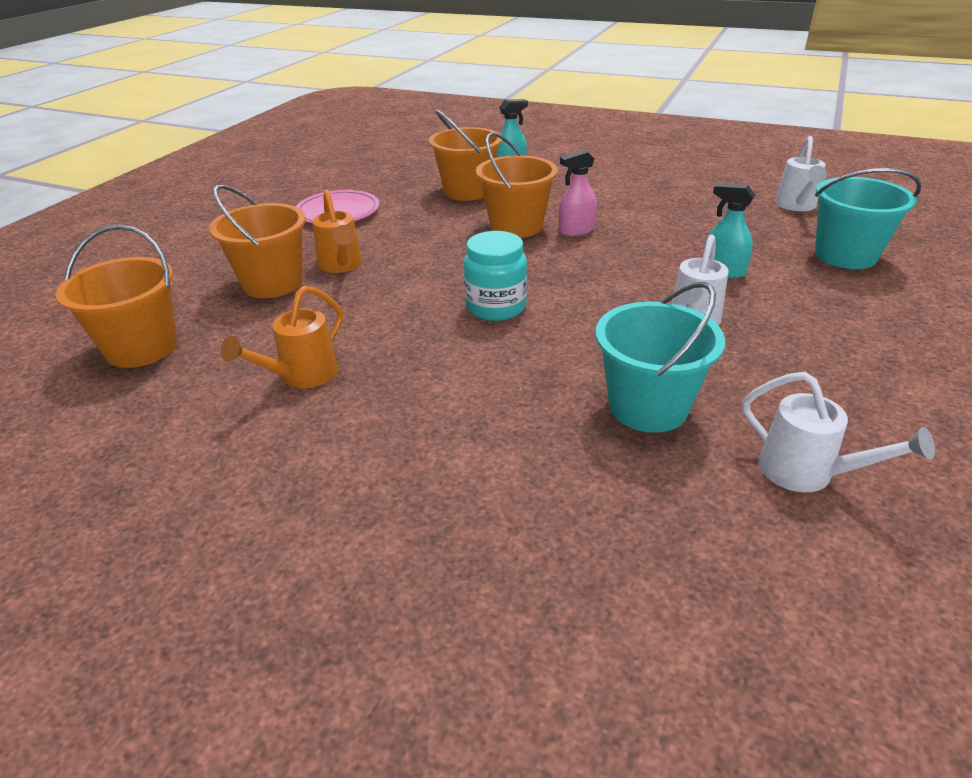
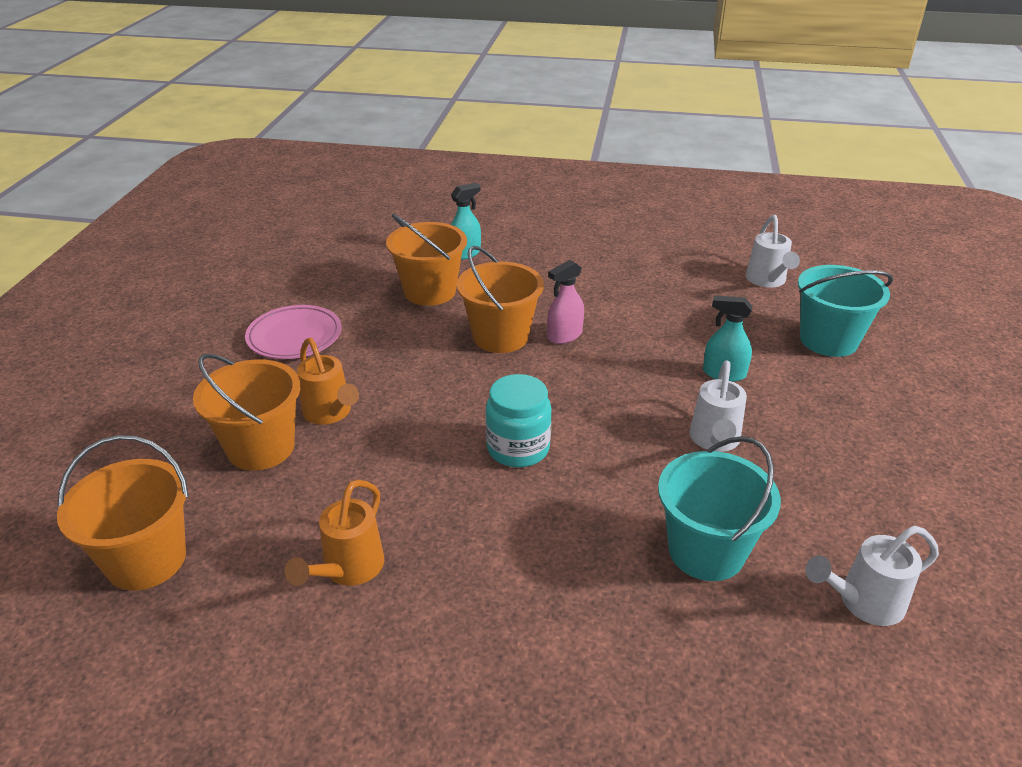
camera: 15 degrees left, 0 degrees up
white watering can [742,372,935,493] -> white watering can turned 135 degrees clockwise [805,526,939,626]

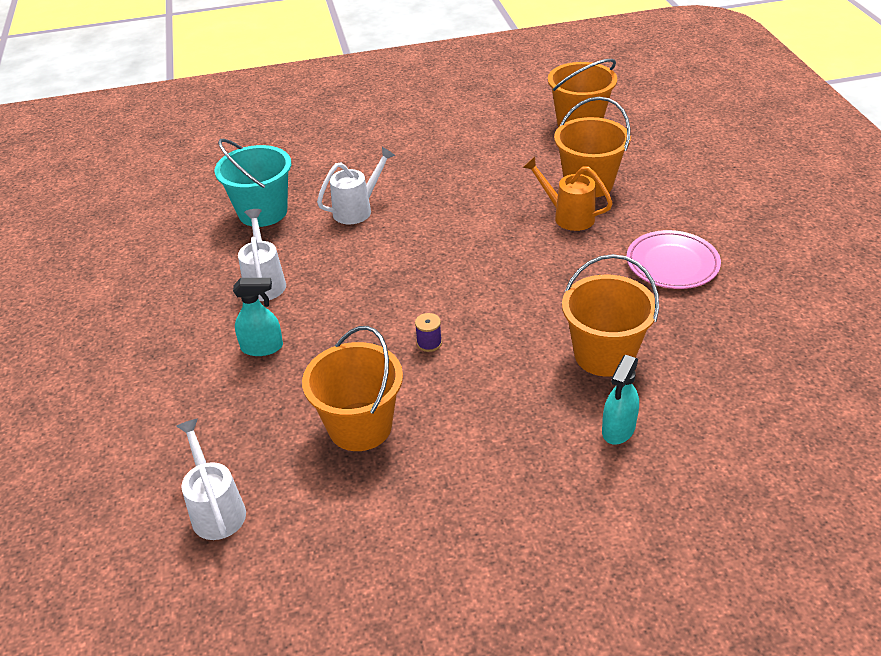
camera: 160 degrees right, 5 degrees up
orange watering can [285,480,384,586] -> none
orange bucket [457,246,544,353] -> orange bucket moved to [302,326,403,451]
turquoise jar [486,374,552,468] -> none
pink spray bottle [547,260,584,344] -> purple spool [415,313,442,352]
turquoise bucket [798,265,893,357] -> none
white watering can [805,526,939,626] -> white watering can moved to [317,147,395,224]

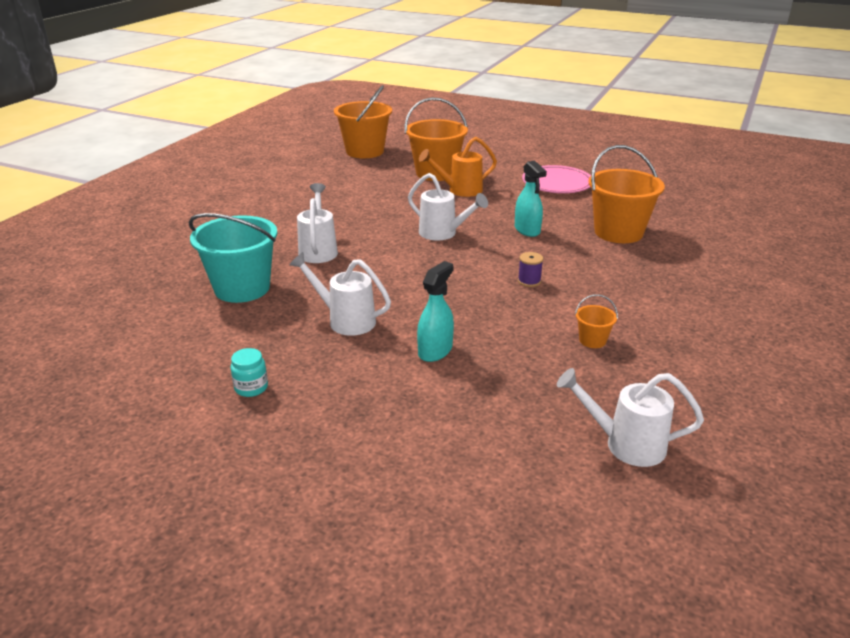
camera: 55 degrees left, 10 degrees down
orange bucket [302,326,403,451] -> orange bucket [575,294,618,348], size x0.44
turquoise spray bottle [602,355,639,445] -> turquoise spray bottle moved to [515,160,547,237]
none -> turquoise jar [230,348,268,397]
none -> white watering can [408,173,488,240]

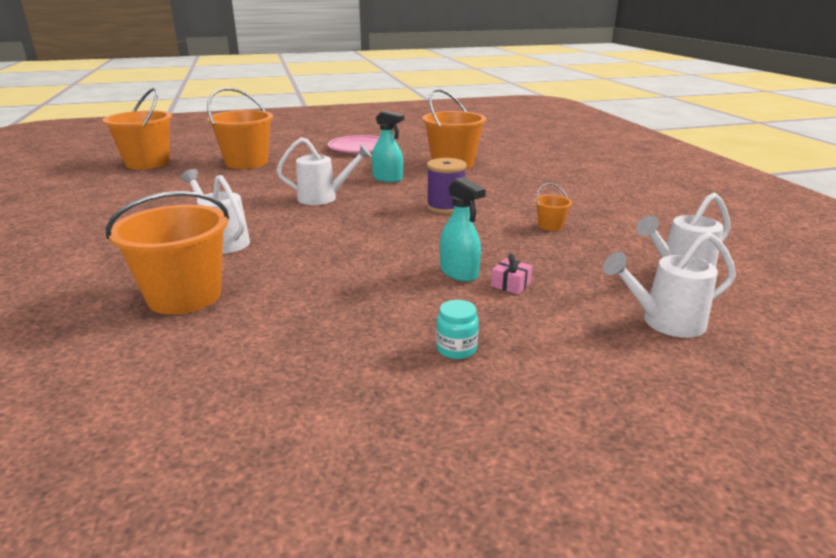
camera: 40 degrees left, 5 degrees down
turquoise bucket [189,213,277,303] -> orange bucket [106,191,229,315]
turquoise jar [230,348,268,397] -> turquoise jar moved to [436,300,479,359]
white watering can [289,252,391,336] -> white watering can moved to [603,232,736,338]
turquoise spray bottle [417,261,454,362] -> turquoise spray bottle turned 150 degrees clockwise [440,177,486,282]
orange watering can [419,137,497,197] -> none
purple spool [518,252,543,287] -> purple spool [426,158,467,214], size x1.76
none -> pink gift [491,254,533,294]

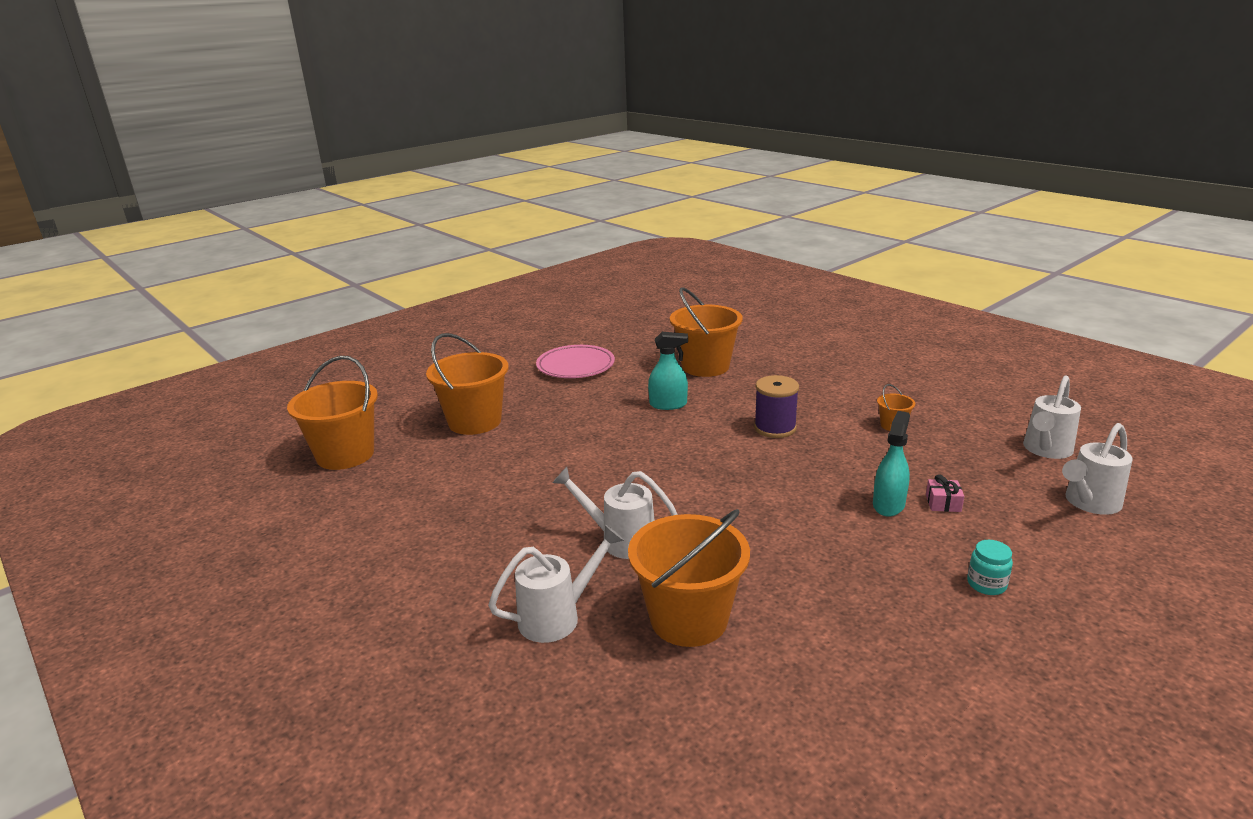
camera: 25 degrees left, 0 degrees up
white watering can [276,137,372,205] -> white watering can moved to [488,525,624,643]
turquoise spray bottle [440,177,486,282] -> turquoise spray bottle turned 90 degrees counterclockwise [873,411,910,517]

